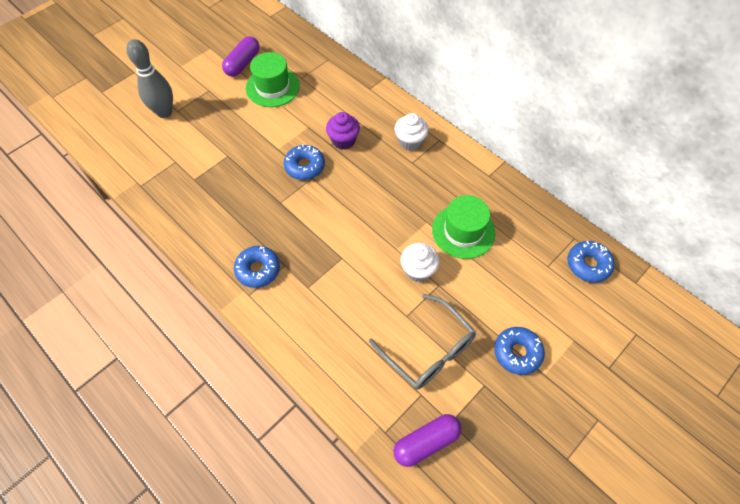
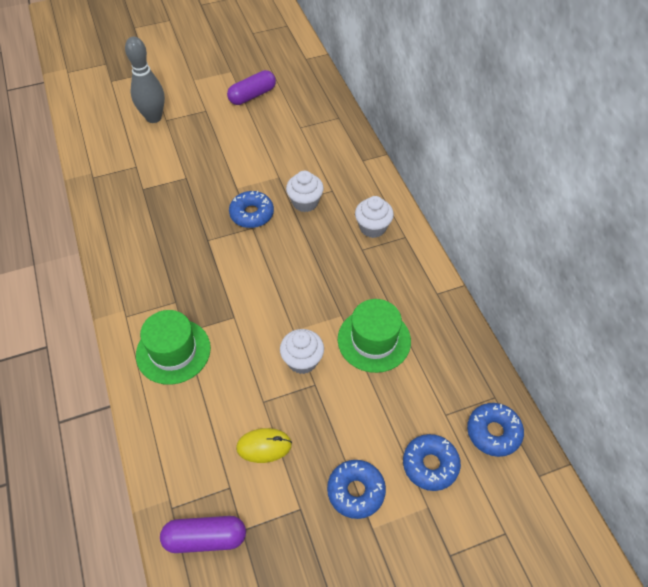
camera: 25 degrees right, 5 degrees down
blue donut [234,246,280,288] -> blue donut moved to [403,434,461,491]
green hat [246,52,300,107] -> green hat moved to [136,310,211,385]
purple cupcake [326,112,360,149] -> white cupcake [286,171,324,212]
grey glasses [369,294,476,390] -> yellow mouse [236,428,292,463]

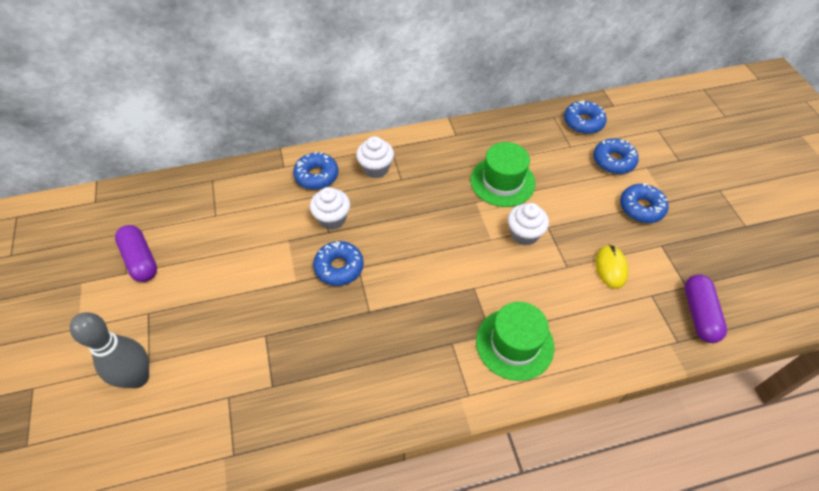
camera: 85 degrees left, 0 degrees up
none -> blue donut [293,152,338,190]

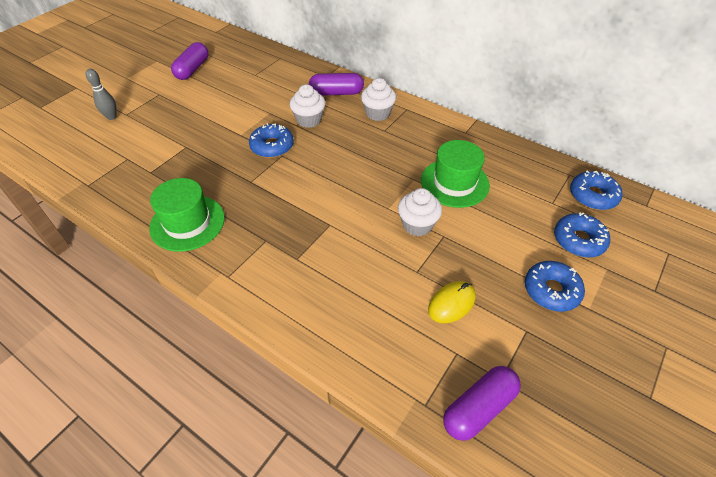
camera: 50 degrees right, 5 degrees down
grey bowling pin [70,312,149,388] -> grey bowling pin [86,69,117,120], size x0.56
blue donut [293,152,338,190] -> purple capsule [309,73,364,96]
green hat [476,302,554,381] -> green hat moved to [149,178,225,252]

